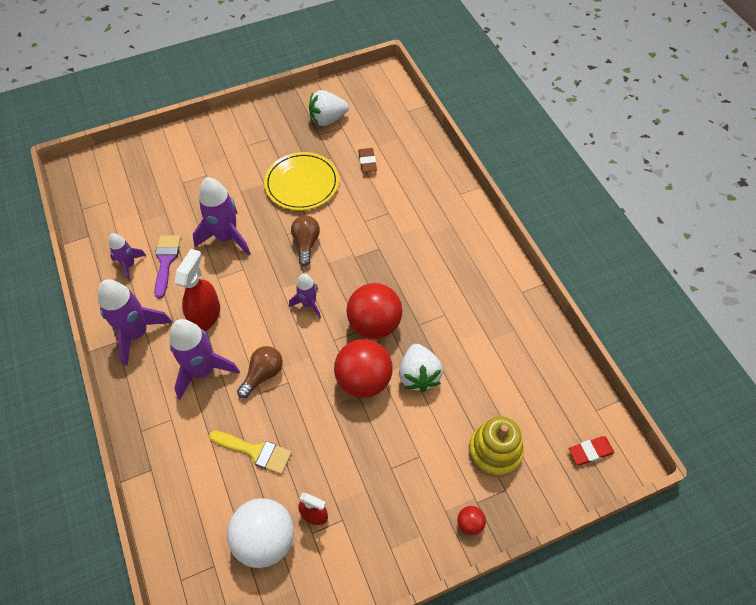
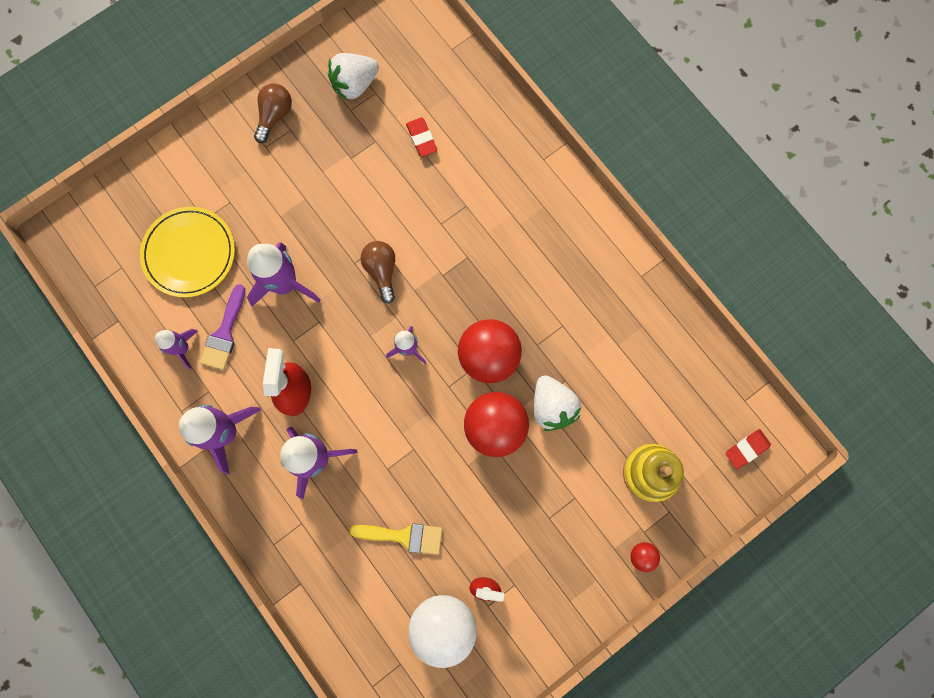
camera: 15 degrees left, 20 degrees up
purple brush [154,236,181,299] -> purple brush turned 150 degrees counterclockwise [200,284,245,370]
brown light bulb [237,346,283,398] -> brown light bulb moved to [254,83,292,143]
yellow plate [264,152,339,210] -> yellow plate moved to [140,207,235,298]
brown eraser [358,148,377,173] -> red eraser [406,117,438,157]

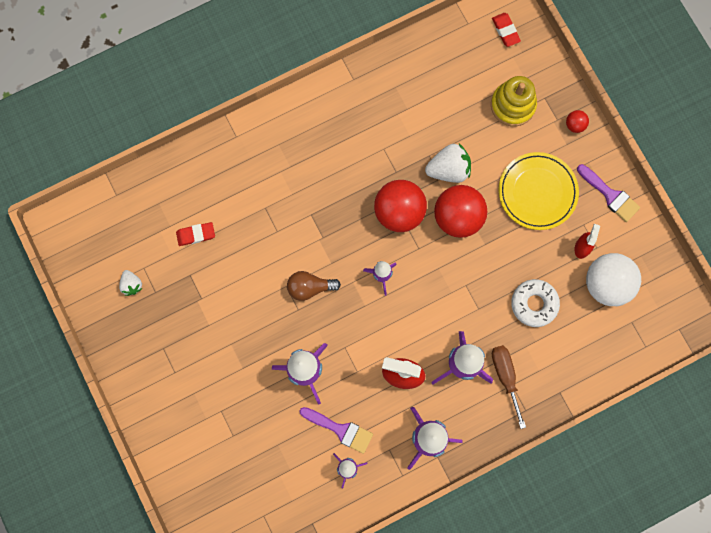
camera: 80 degrees left, 0 degrees up
yellow plate [140,207,235,298] -> yellow plate moved to [498,152,579,230]
brown light bulb [254,83,292,143] -> none
white strawberry [328,53,379,101] -> white strawberry [119,270,143,296], size x0.57
yellow brush [349,523,442,555] -> white donut [511,279,560,327]
none -> brown screwdriver [492,345,526,429]
none -> purple brush [577,164,640,222]

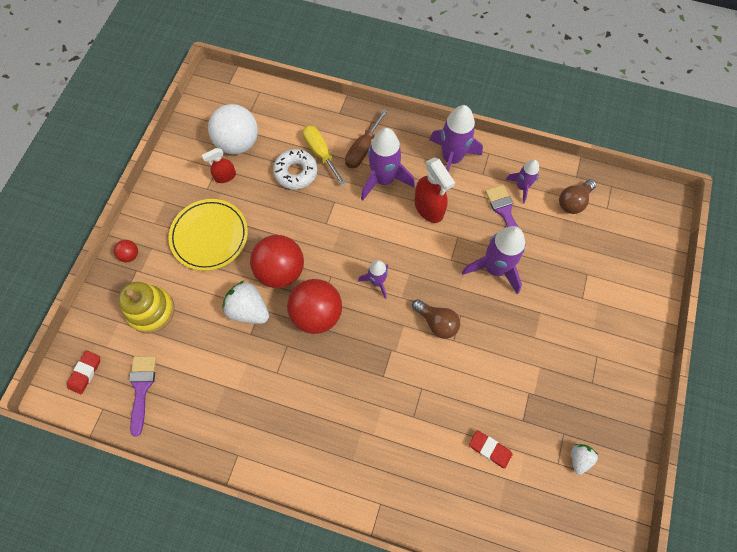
camera: 135 degrees left, 10 degrees down
purple brush [577,164,640,222] -> purple brush moved to [129,356,156,436]
none -> yellow screwdriver [303,126,346,186]
none -> brown light bulb [559,179,596,214]

